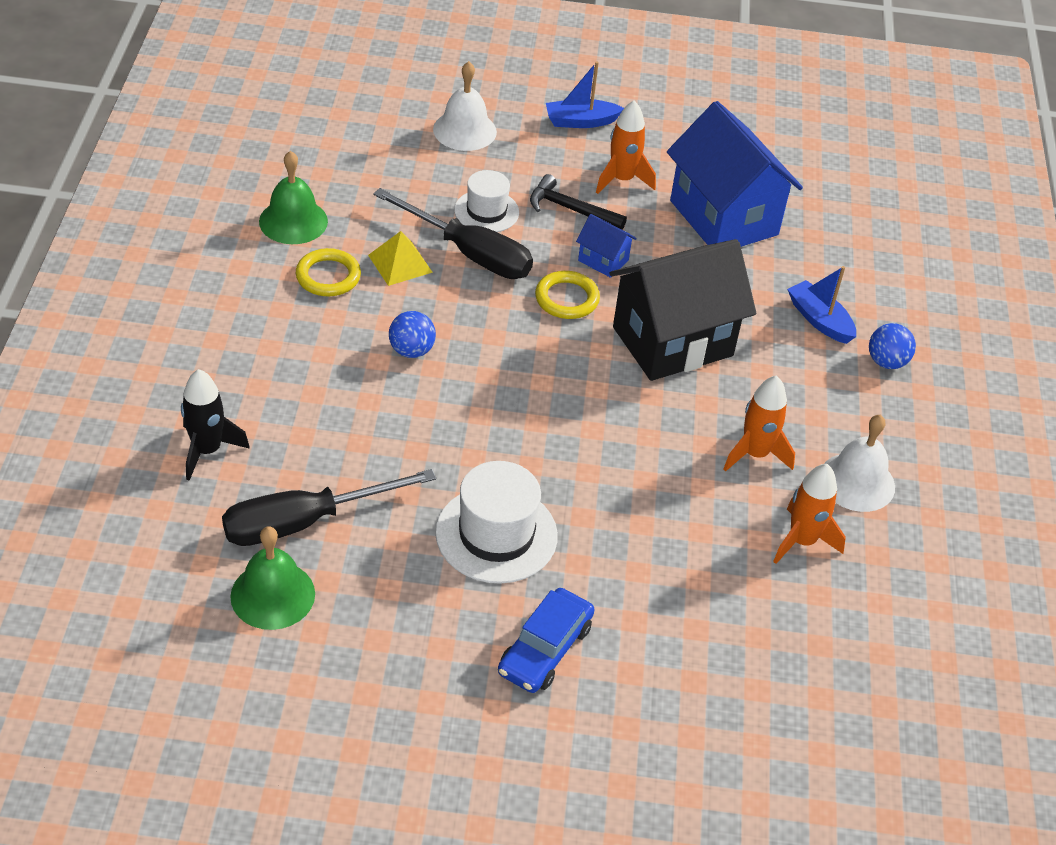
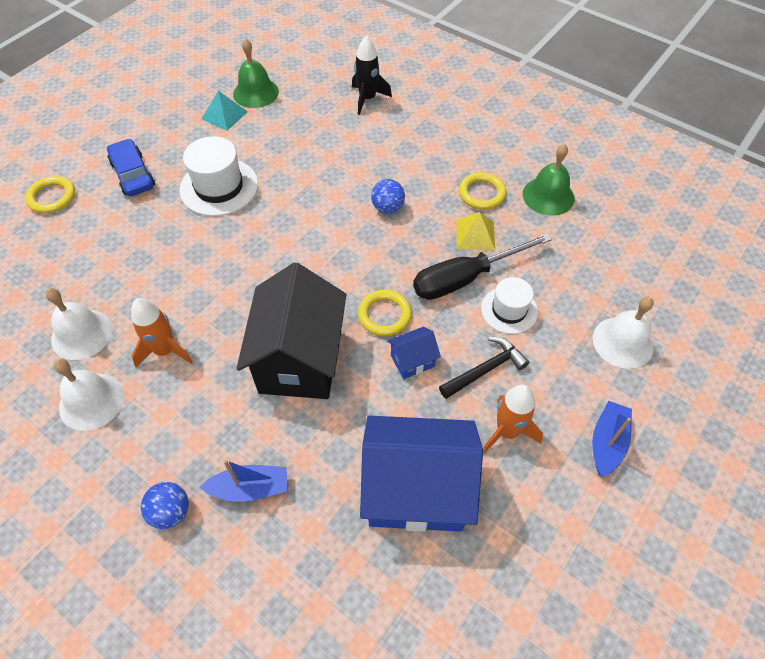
camera: 125 degrees right, 10 degrees up
black screwdriver [222,469,436,546] -> none
orange rocket [773,464,846,564] -> white bell [46,288,112,360]
none -> yellow ring [25,176,75,214]
none -> turquoise pyramid [202,91,247,131]

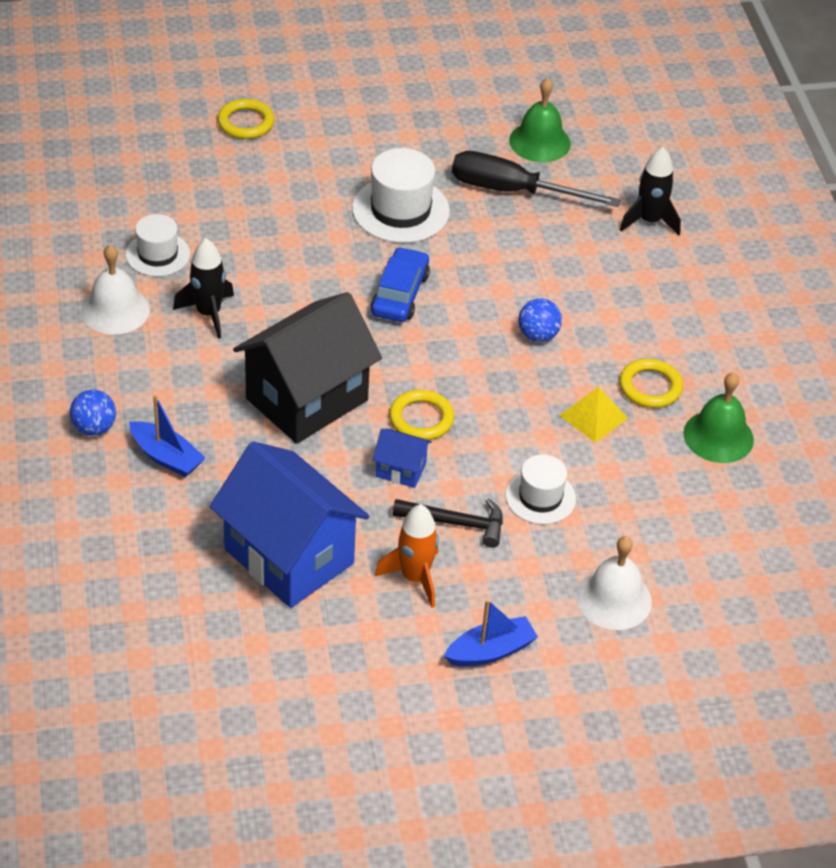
camera: 40 degrees right, 10 degrees down
white bell [46,288,112,360] -> white hat [126,214,190,277]
blue car [107,139,155,196] -> blue car moved to [371,247,430,322]
orange rocket [131,298,193,367] -> black rocket [173,238,234,339]
turquoise pyramid [202,91,247,131] -> none
black screwdriver [413,233,552,300] -> black screwdriver moved to [452,151,621,207]

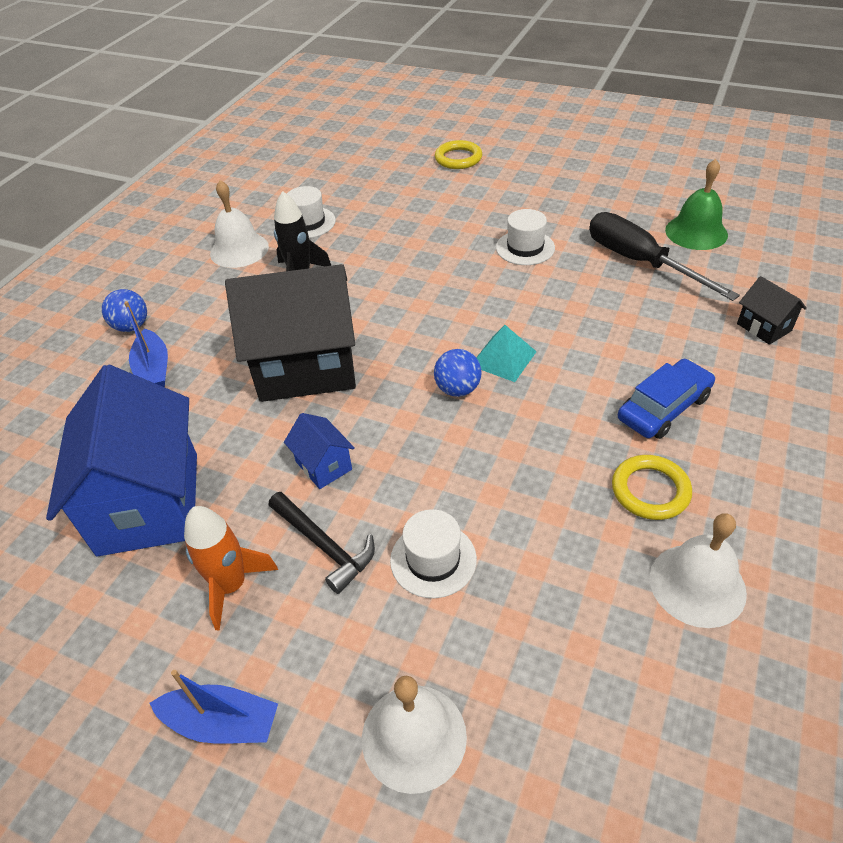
camera: 40 degrees right, 0 degrees up
white hat [352,148,450,243] -> white hat [496,209,555,265], size x0.64
blue car [371,247,430,322] -> blue car moved to [618,359,715,439]
yellow ring [389,390,454,440] -> none
blue ball [518,298,562,342] -> blue ball moved to [434,349,482,397]
yellow pyramid [559,387,628,443] -> none
black rocket [620,147,681,236] -> black house [737,276,807,345]
green bell [683,372,754,463] -> white bell [650,514,747,628]
none -> turquoise pyramid [476,325,537,382]

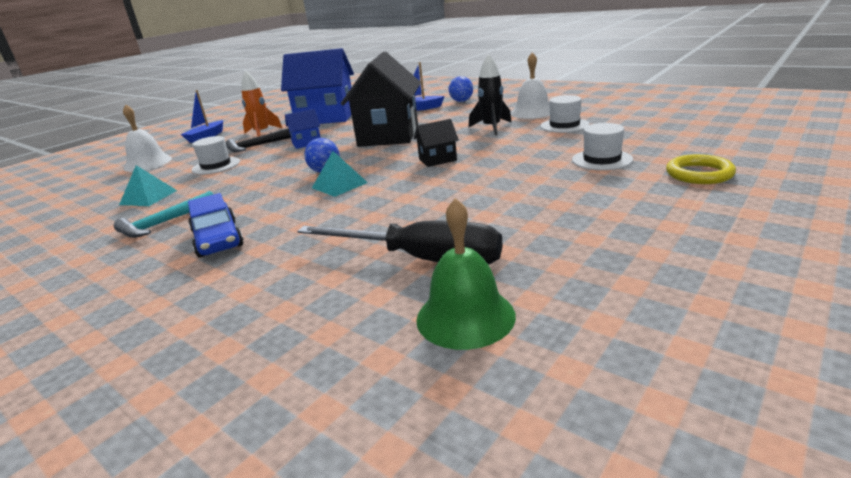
camera: 105 degrees right, 20 degrees down
white hat [496,209,555,265] -> white hat moved to [572,123,633,170]
black screwdriver [589,212,740,301] -> black screwdriver turned 45 degrees clockwise [297,220,502,265]
yellow ring [612,455,692,520] -> turquoise hammer [114,191,213,238]
white bell [650,514,747,628] -> none
black house [737,276,807,345] -> black house moved to [414,119,459,167]
none -> turquoise pyramid [119,165,178,206]

